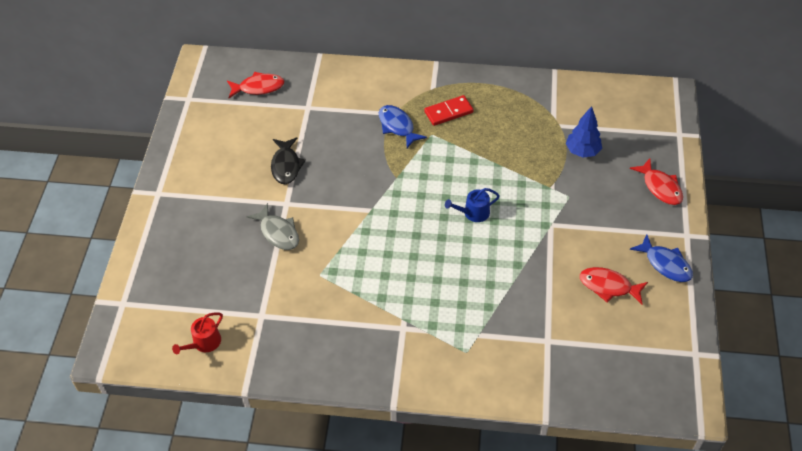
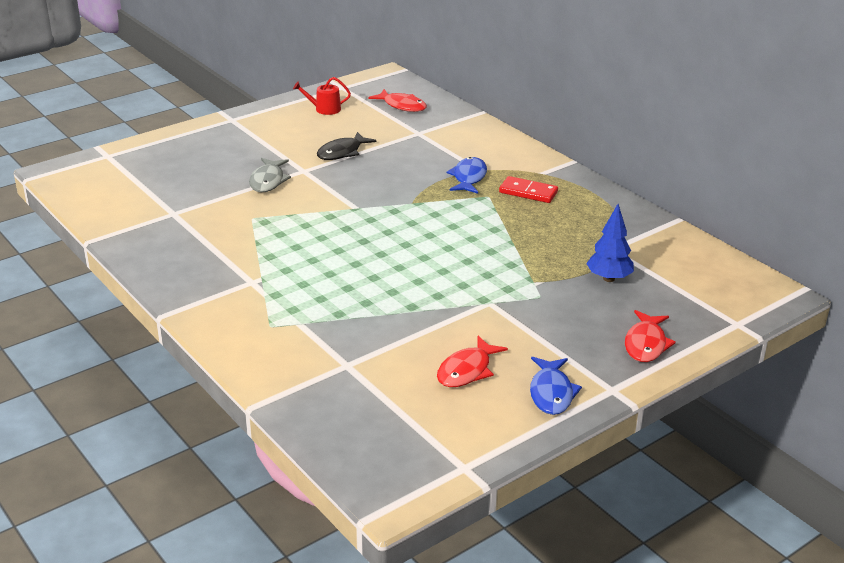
camera: 45 degrees right, 20 degrees down
red watering can [172,312,223,354] -> red watering can moved to [293,77,351,115]
blue watering can [445,188,500,222] -> none
red fish [580,267,648,305] -> red fish turned 120 degrees counterclockwise [437,336,508,387]

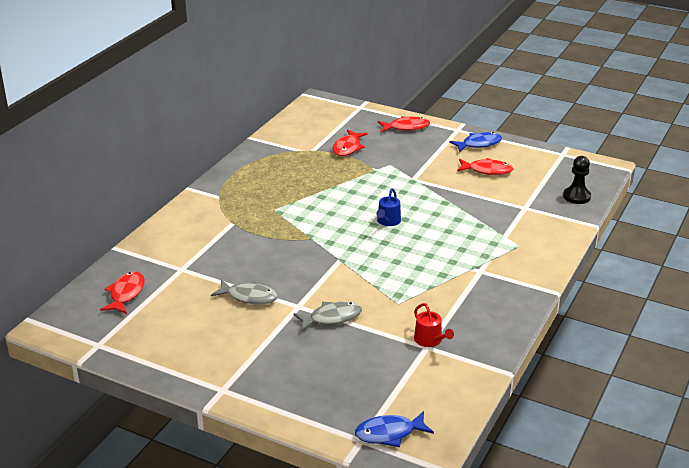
camera: 115 degrees left, 0 degrees up
red watering can [293,77,351,115] -> red watering can moved to [414,303,454,347]
black fish [317,132,377,160] -> grey fish [211,280,278,304]
blue fish [446,157,487,194] -> blue fish moved to [355,411,434,447]
red domino [499,176,558,203] -> none
blue tree [586,204,634,282] -> red fish [332,130,367,156]
none -> blue watering can [376,188,401,226]
none -> black pawn [563,156,591,204]

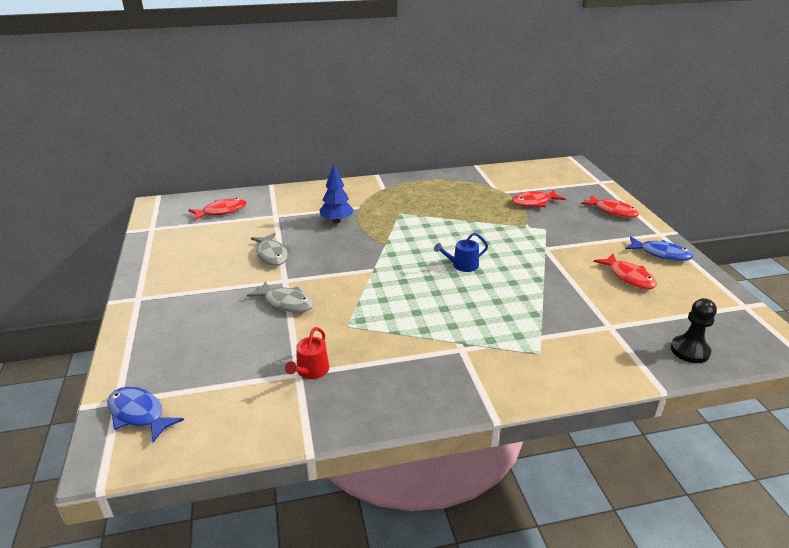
camera: 50 degrees right, 0 degrees up
none -> blue tree [319,163,354,224]

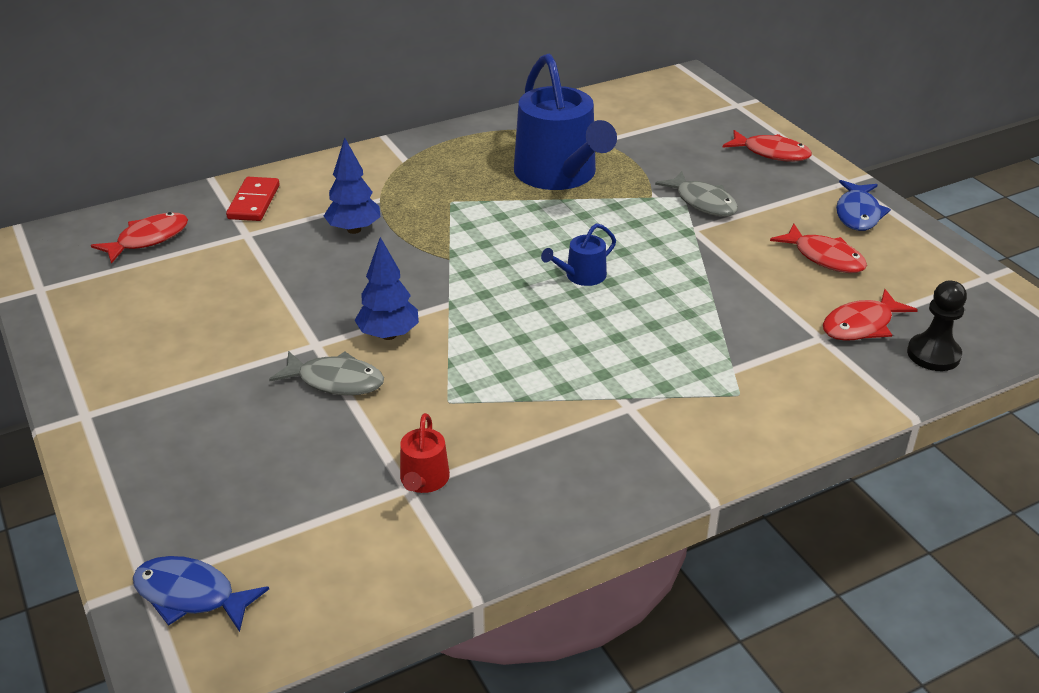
camera: 15 degrees left, 5 degrees up
grey fish [251,233,291,266] -> grey fish moved to [655,171,738,216]
red fish [511,190,566,207] -> red fish moved to [823,289,918,341]
blue fish [625,236,693,261] -> blue fish turned 90 degrees clockwise [836,180,891,231]
none -> red domino [226,177,280,221]
none -> blue tree [354,237,419,340]
none -> blue watering can [514,54,617,190]

